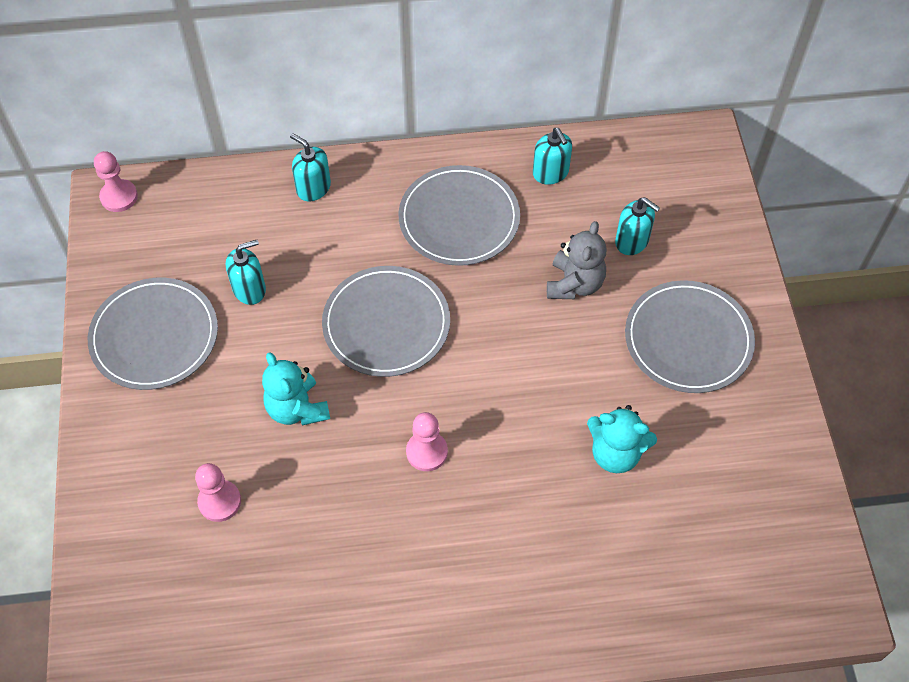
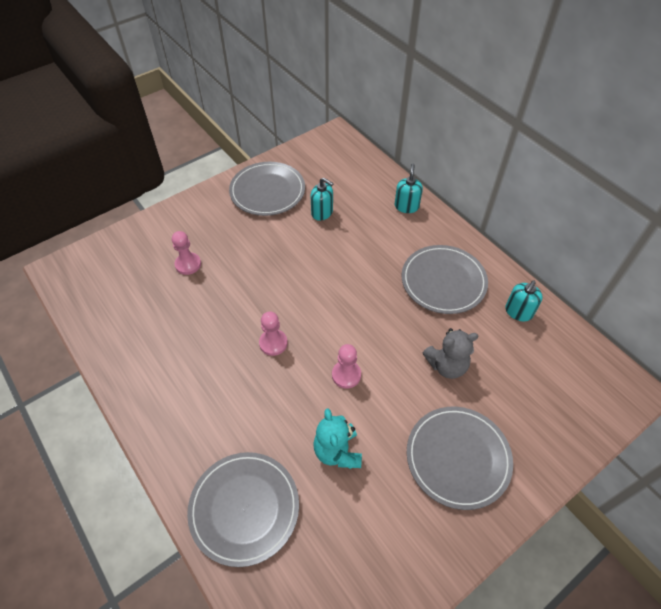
camera: 60 degrees right, 5 degrees down
pink pawn [94,151,138,212] -> pink pawn moved to [332,344,361,389]
turquoise teddy bear [262,352,330,426] -> none
grey plate [322,266,450,377] -> grey plate moved to [187,452,299,567]
turquoise soap dispenser [615,197,660,255] -> none

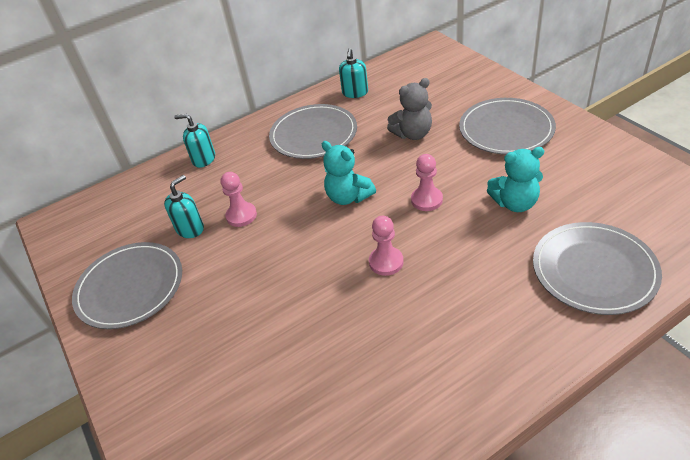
camera: 80 degrees left, 10 degrees down
pink pawn [172,231,201,275] -> pink pawn moved to [221,172,257,227]
grey teddy bear [423,328,478,379] -> grey teddy bear turned 75 degrees clockwise [387,78,432,140]
turquoise soap dispenser [505,280,543,321] -> turquoise soap dispenser turned 60 degrees clockwise [339,48,368,98]
none -> turquoise teddy bear [322,141,376,205]

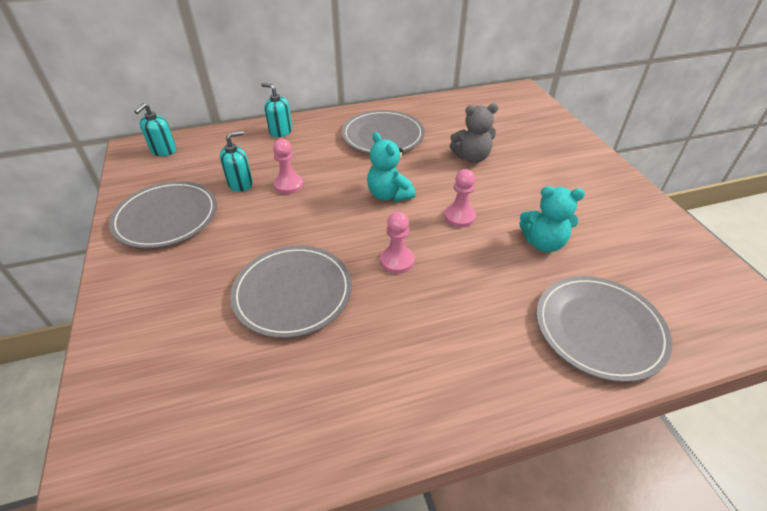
camera: 10 degrees right, 0 degrees up
turquoise soap dispenser [339,48,368,98] -> turquoise soap dispenser moved to [134,103,176,156]
grey plate [459,98,556,155] -> grey plate moved to [230,246,352,338]

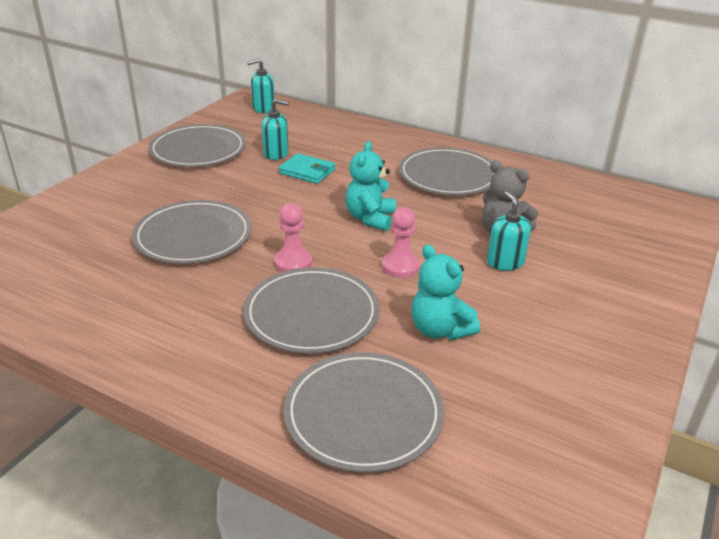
camera: 45 degrees right, 10 degrees down
turquoise soap dispenser [261,83,292,138] -> turquoise soap dispenser moved to [487,191,531,270]
pink pawn [273,139,303,194] -> turquoise wallet [279,153,335,184]
none -> grey plate [243,267,380,353]

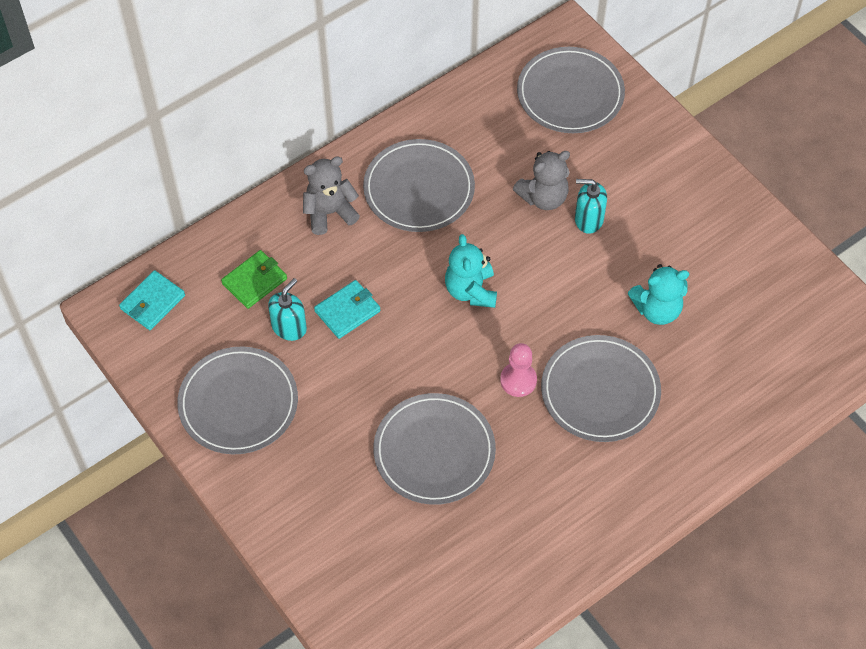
camera: 65 degrees left, 25 degrees up
turquoise soap dispenser [247,58,275,113] -> turquoise wallet [119,270,185,330]
grey plate [283,352,444,472] -> grey plate moved to [517,47,625,133]
turquoise teddy bear [345,141,396,231] -> turquoise teddy bear turned 45 degrees clockwise [445,234,497,308]
pink pawn [382,207,420,278] -> none
none -> green wallet [221,250,287,309]
none -> grey teddy bear [303,156,360,235]

